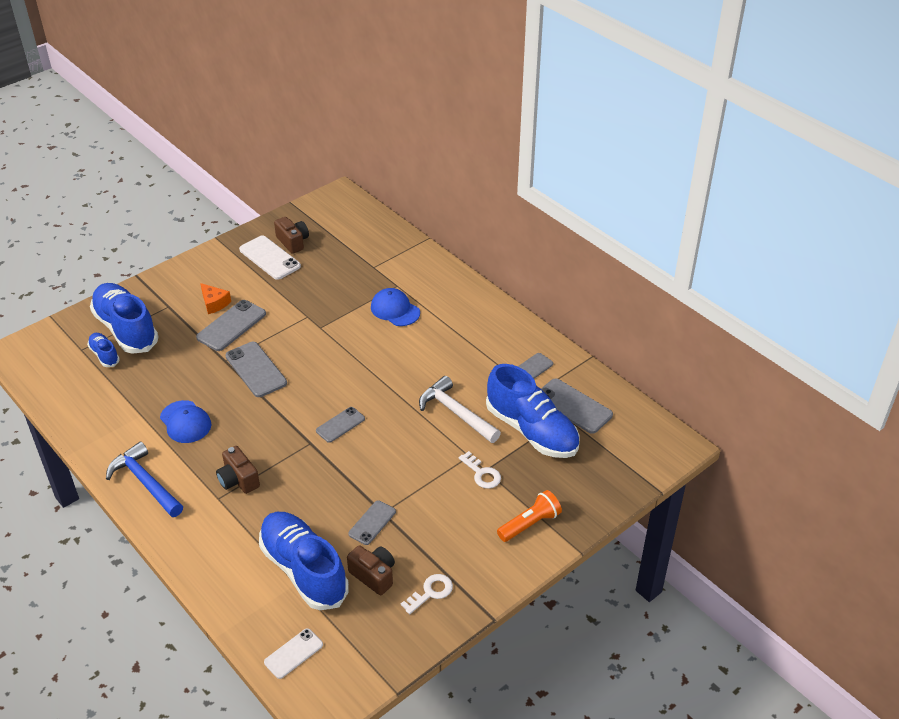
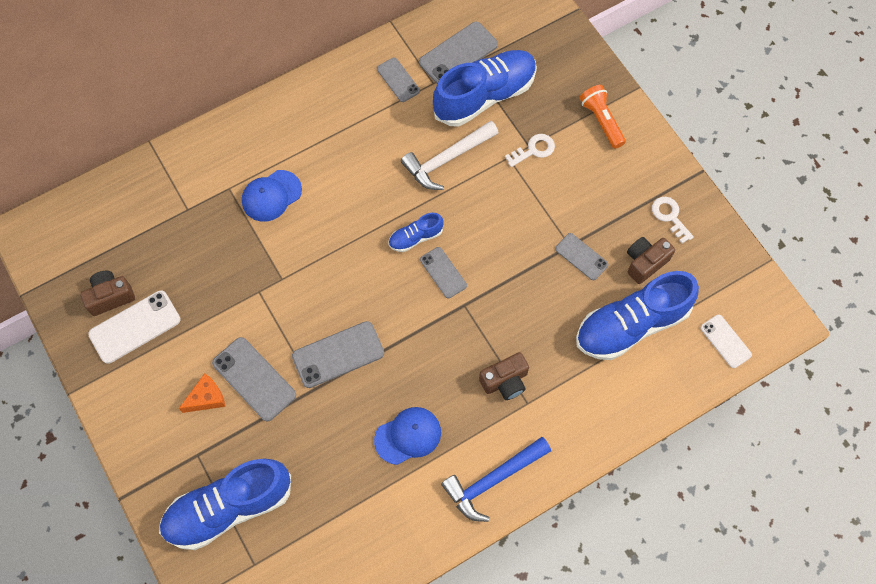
camera: 80 degrees left, 25 degrees up
blue shoe [87,333,120,367] -> blue shoe moved to [389,213,444,252]

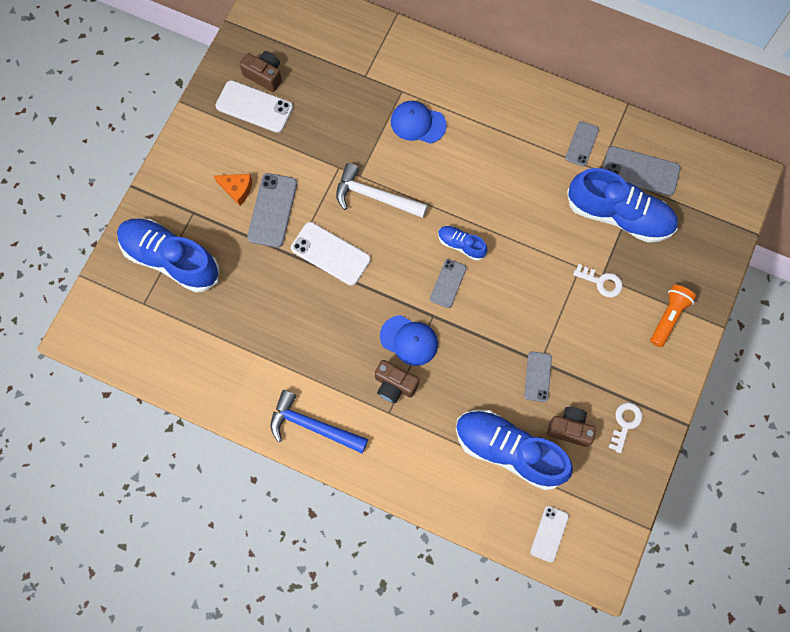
camera: 55 degrees right, 5 degrees up
grey phone [292,321,384,388] -> white phone [291,222,371,286]
blue cap [374,407,441,465] -> blue cap moved to [380,315,438,366]
white hammer [401,121,498,190] -> white hammer moved to [336,163,428,218]

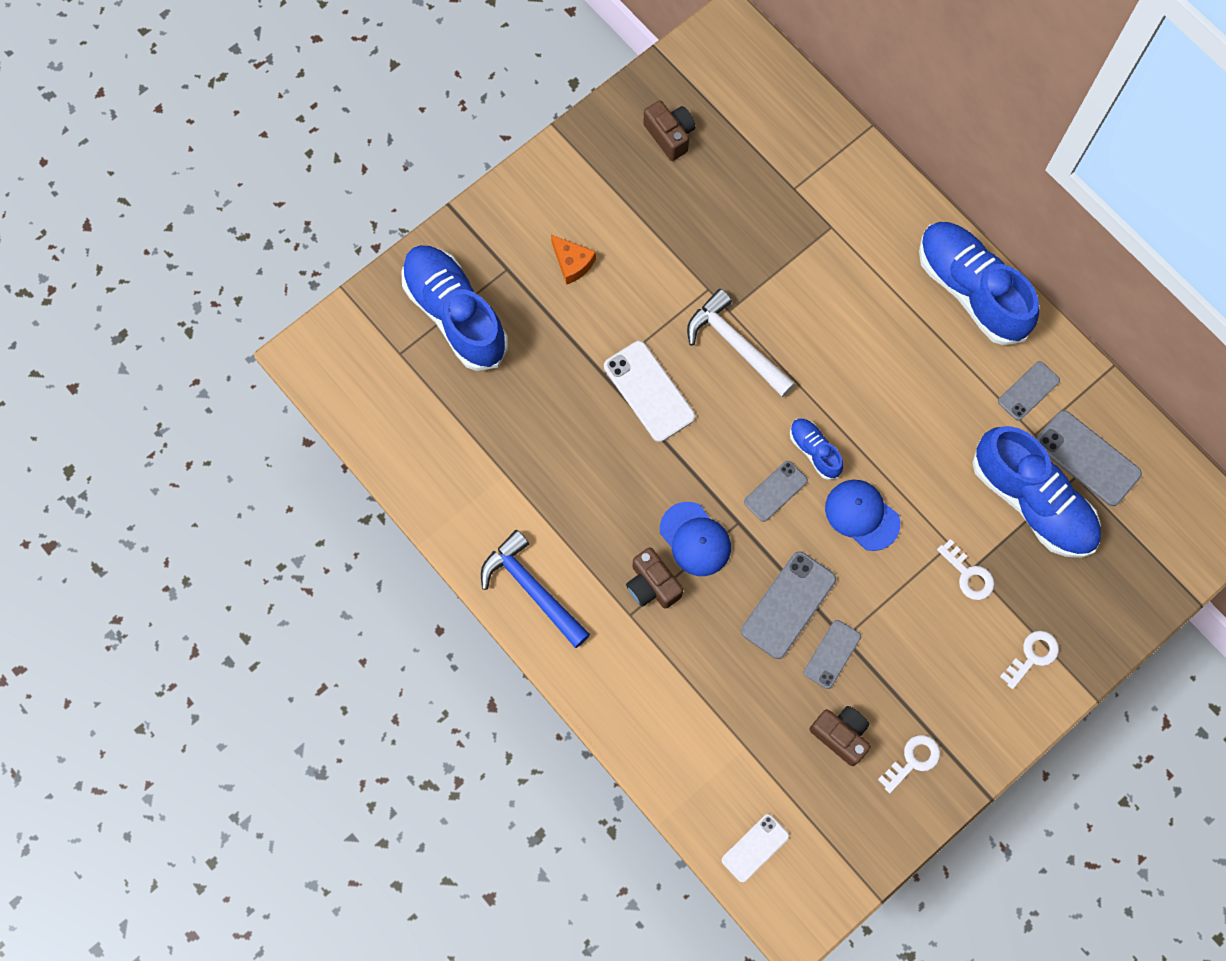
camera: 25 degrees right, 0 degrees up
white phone [216,80,293,133] -> none
grey phone [247,173,297,248] -> grey phone moved to [741,551,836,659]
blue cap [391,101,447,144] -> blue cap moved to [825,480,900,551]
blue shoe [456,410,573,490] -> blue shoe moved to [919,222,1039,345]
orange flashlight [650,285,696,347] -> white key [1000,631,1059,689]

